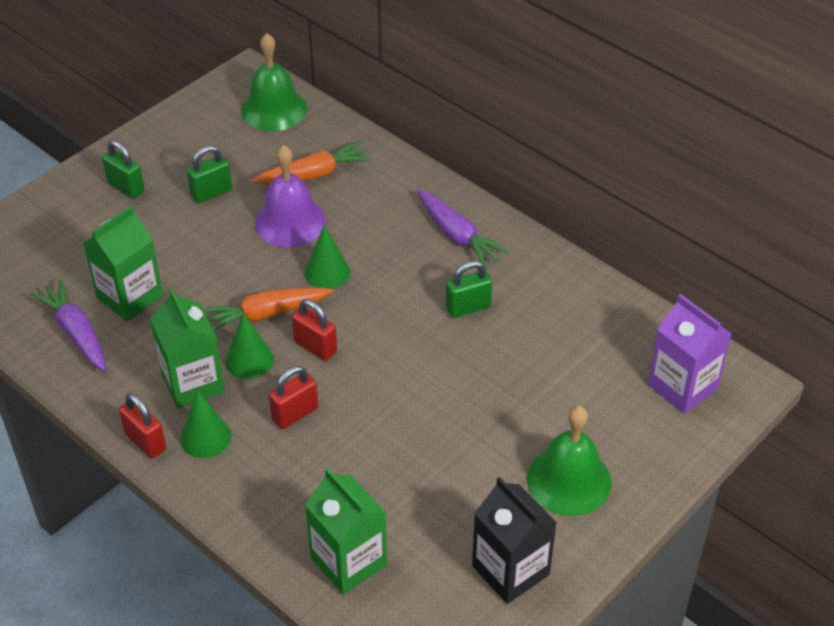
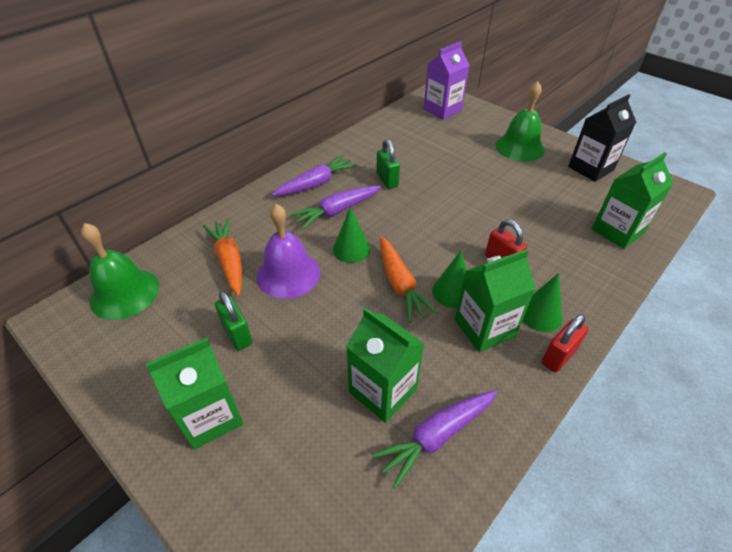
camera: 90 degrees left, 0 degrees up
green padlock [102,140,145,199] -> green carton [146,338,244,450]
red padlock [292,299,337,361] -> none
none -> purple carrot [290,186,381,229]

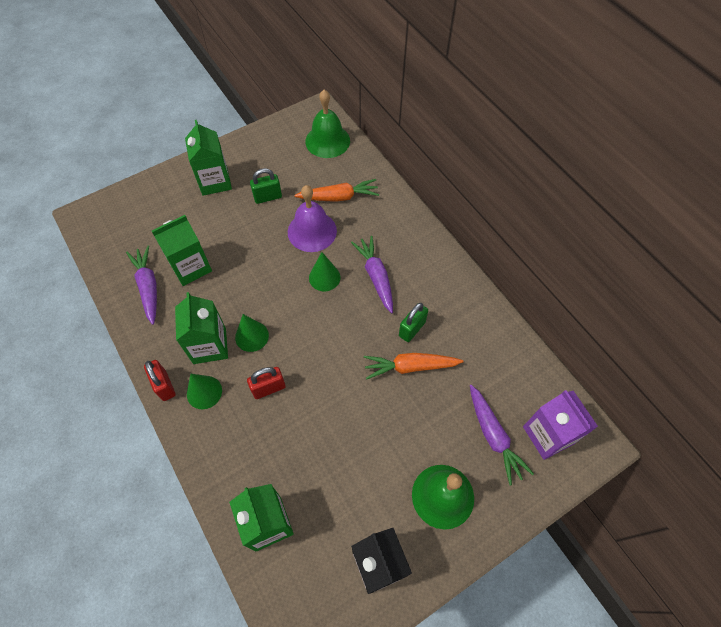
camera: 105 degrees right, 15 degrees up
purple carrot [272,155,357,196] -> purple carrot moved to [470,385,534,485]
green padlock [376,139,400,189] -> green padlock turned 45 degrees counterclockwise [399,303,428,342]
orange carrot [380,237,438,322] -> orange carrot moved to [364,353,463,380]

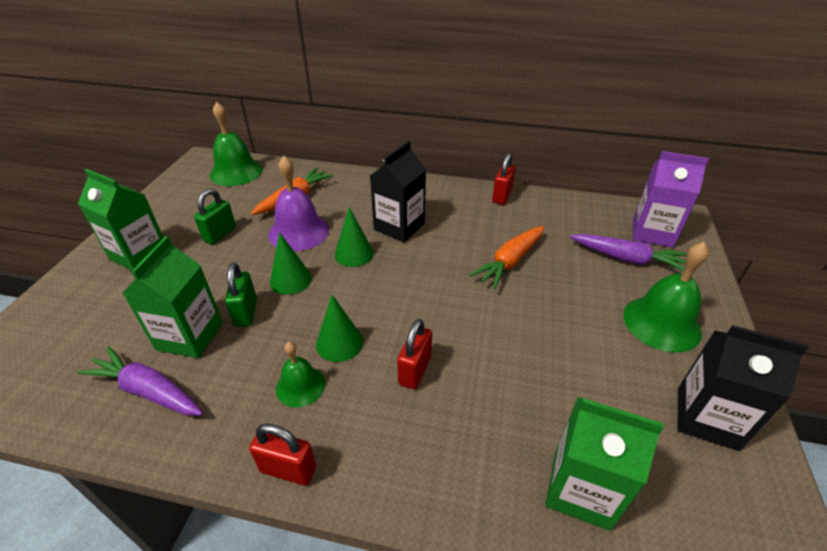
camera: 45 degrees left, 20 degrees down
green carton [175,292,228,364] -> green bell [276,342,325,408]
green cone [187,374,222,409] -> green cone moved to [270,232,312,295]
purple carrot [351,236,393,313] -> black carton [370,141,426,242]
green padlock [399,303,428,342] -> green padlock moved to [225,262,257,327]
none -> red padlock [492,153,516,205]

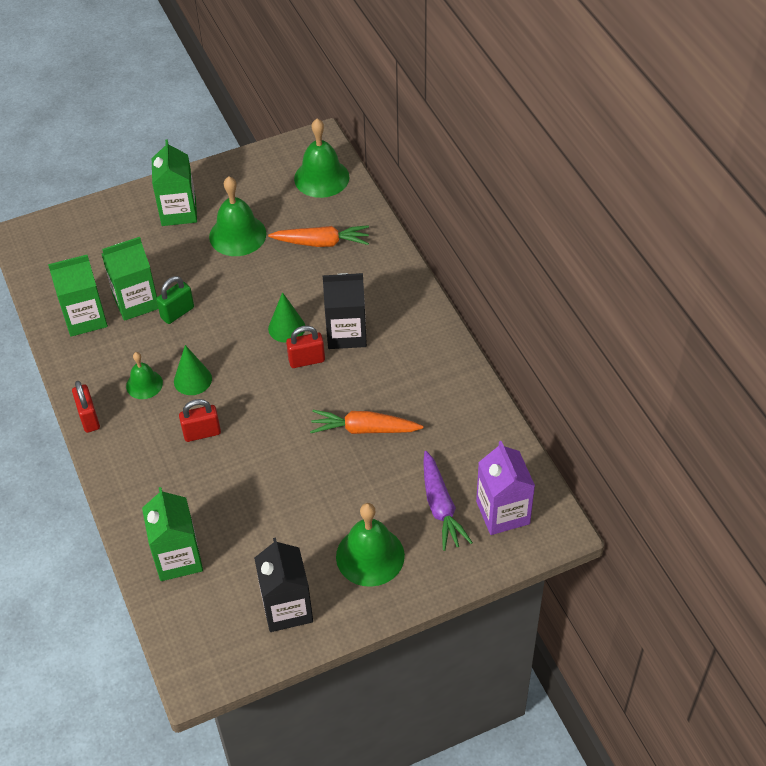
camera: 55 degrees right, 10 degrees up
purple carrot [77,346,203,416] -> green carton [48,255,108,337]
green padlock [194,189,236,244] -> green bell [209,177,267,256]
purple bell [268,156,329,251] -> none
green cone [270,232,312,295] -> none
red padlock [492,153,516,205] -> red padlock moved to [286,326,325,368]

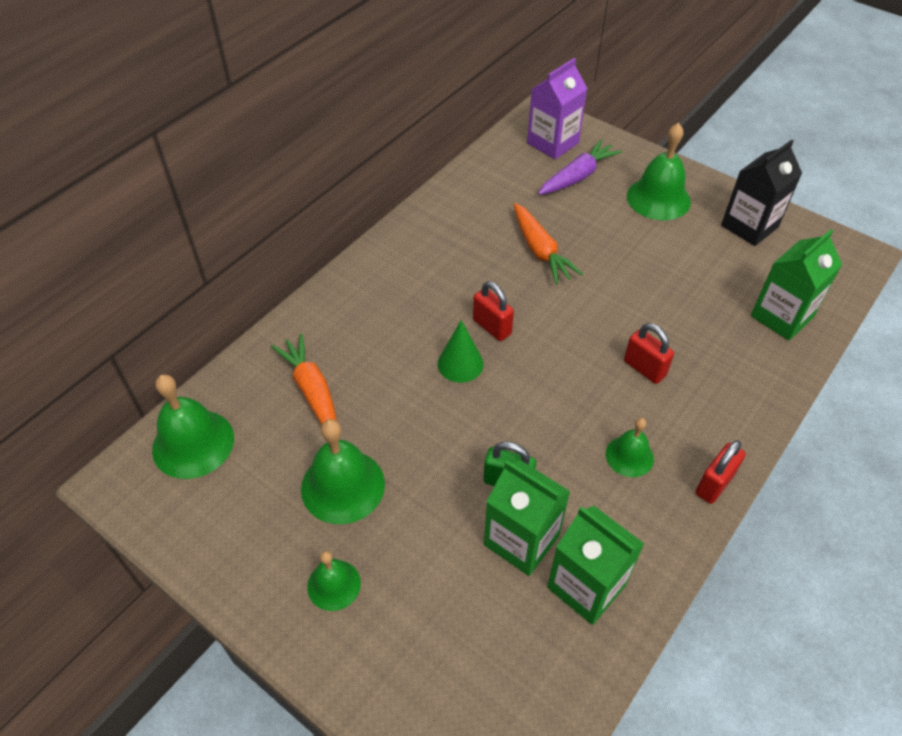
camera: 120 degrees left, 0 degrees up
green carton [152,139,197,226] -> green bell [307,551,361,611]
green cone [174,345,212,395] -> none
black carton [323,273,367,349] -> none

